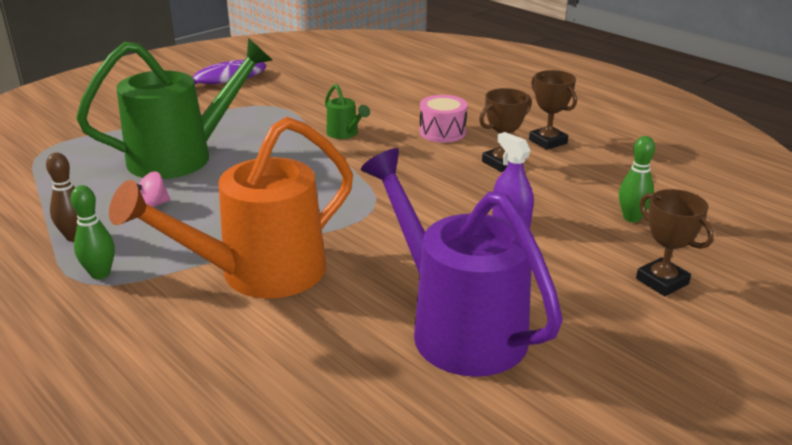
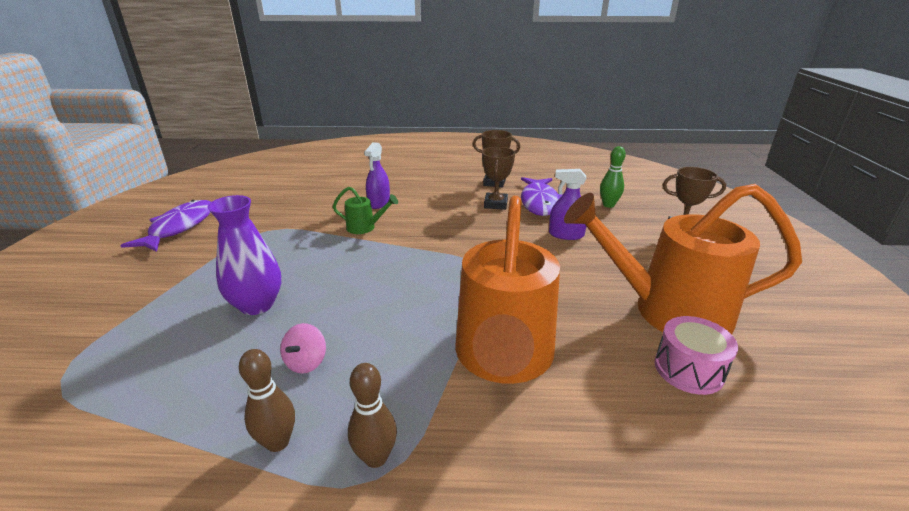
camera: 45 degrees left, 0 degrees up
green bowling pin [70,185,115,279] -> brown bowling pin [348,363,397,468]
green watering can [76,38,273,179] -> purple vase [207,195,281,315]
purple watering can [361,148,563,377] -> orange watering can [564,184,802,334]
pink drum [420,95,468,143] -> pink drum moved to [655,316,738,395]
none -> purple spray bottle [364,142,390,209]
none -> purple fish [521,177,562,216]

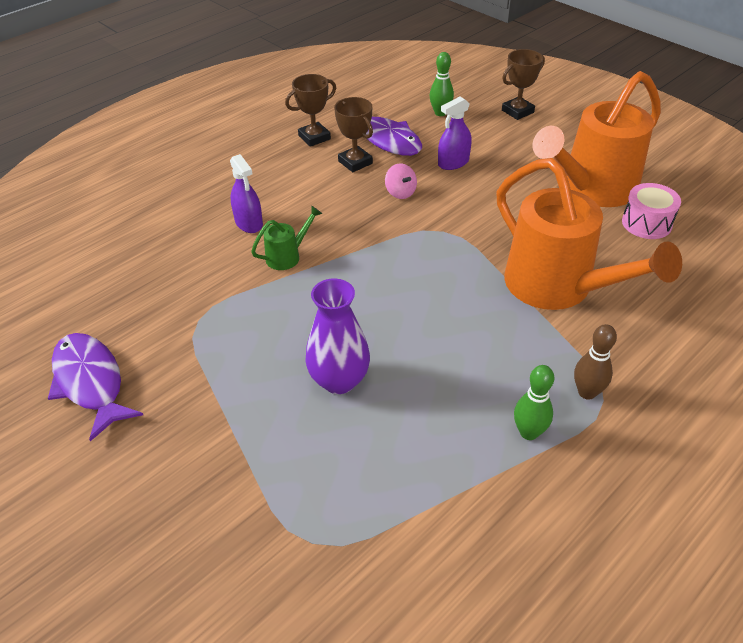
camera: 45 degrees left, 15 degrees up
brown bowling pin [239,349,295,452] -> green bowling pin [514,365,554,440]
pink spinning top [280,323,326,374] -> pink spinning top moved to [385,163,417,199]

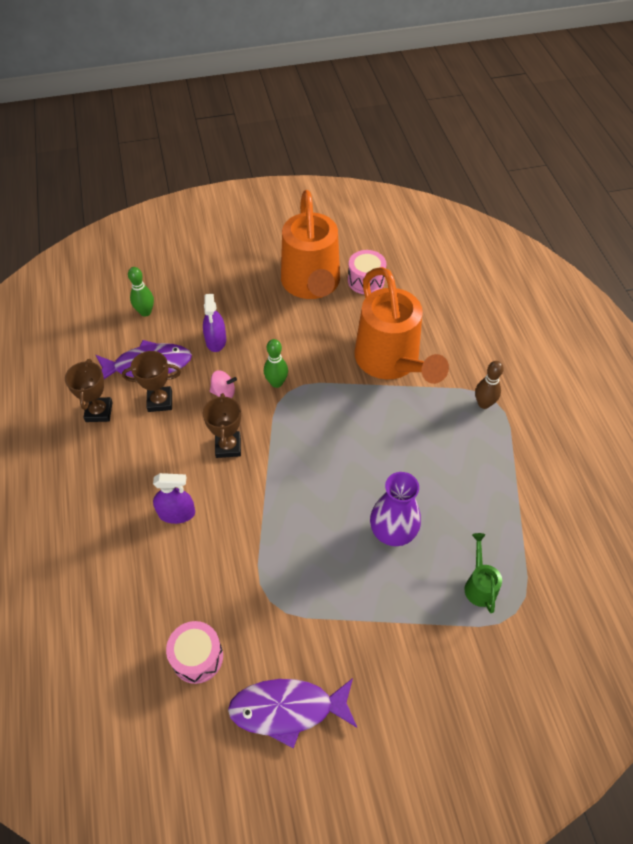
camera: 60 degrees left, 10 degrees up
green watering can [251,205,322,270] -> green watering can moved to [465,533,502,613]
orange watering can [496,158,682,310] -> orange watering can turned 75 degrees clockwise [354,267,449,384]
brown trophy [502,49,545,120] -> brown trophy moved to [203,393,241,458]
green bowling pin [514,365,554,440] -> green bowling pin moved to [264,339,288,388]
none -> pink drum [166,621,223,684]

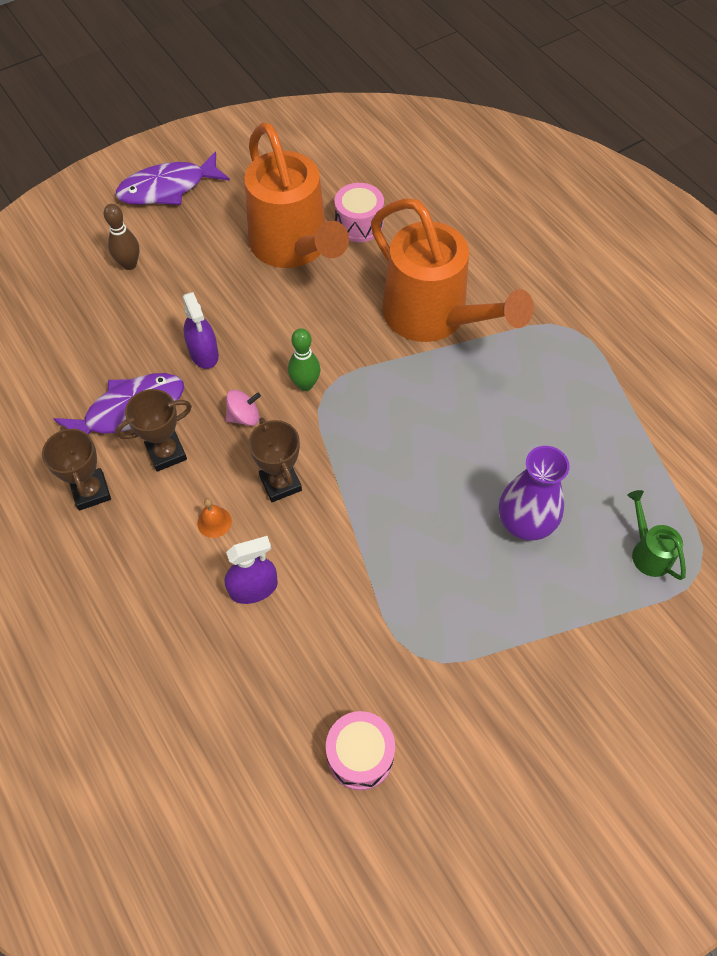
camera: 20 degrees left, 5 degrees up
green bowling pin [128,267,154,317] -> none
purple fish [228,678,357,748] -> purple fish moved to [116,151,230,205]
brown bowling pin [475,361,504,409] -> brown bowling pin moved to [104,204,139,270]
none -> orange bell [197,499,232,538]

